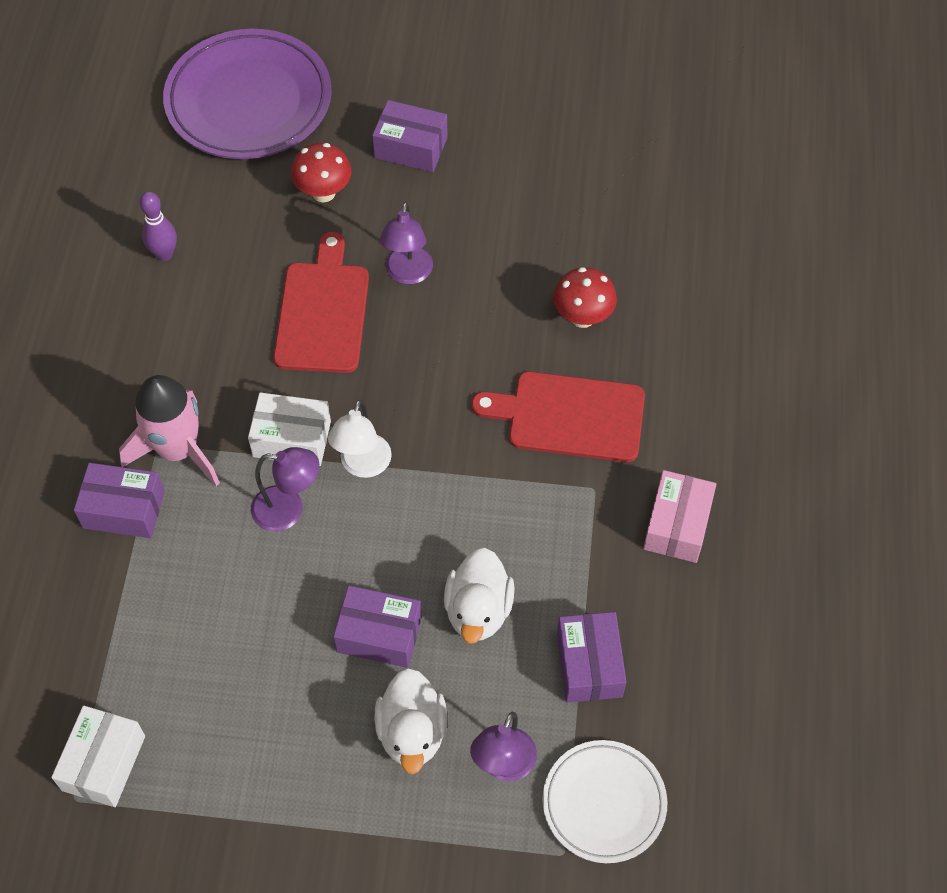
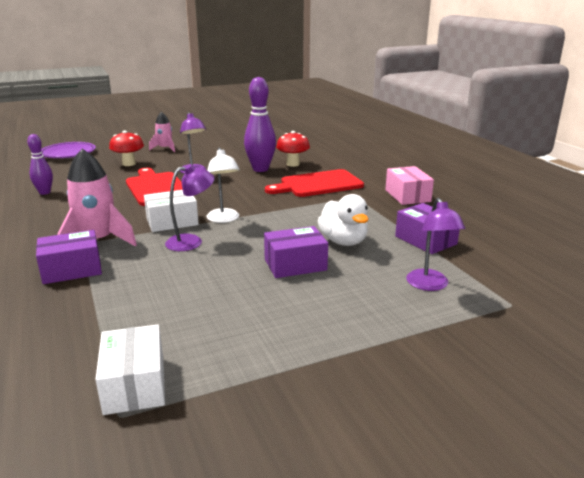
camera: 30 degrees left, 35 degrees down
purple plate [163,29,332,159] -> purple plate [41,142,96,158], size x0.58
purple box [372,100,448,172] -> pink rocket [149,112,175,152]
white duck [374,668,447,774] -> none
white plate [542,740,667,863] -> none
none -> purple bowling pin [244,77,276,172]

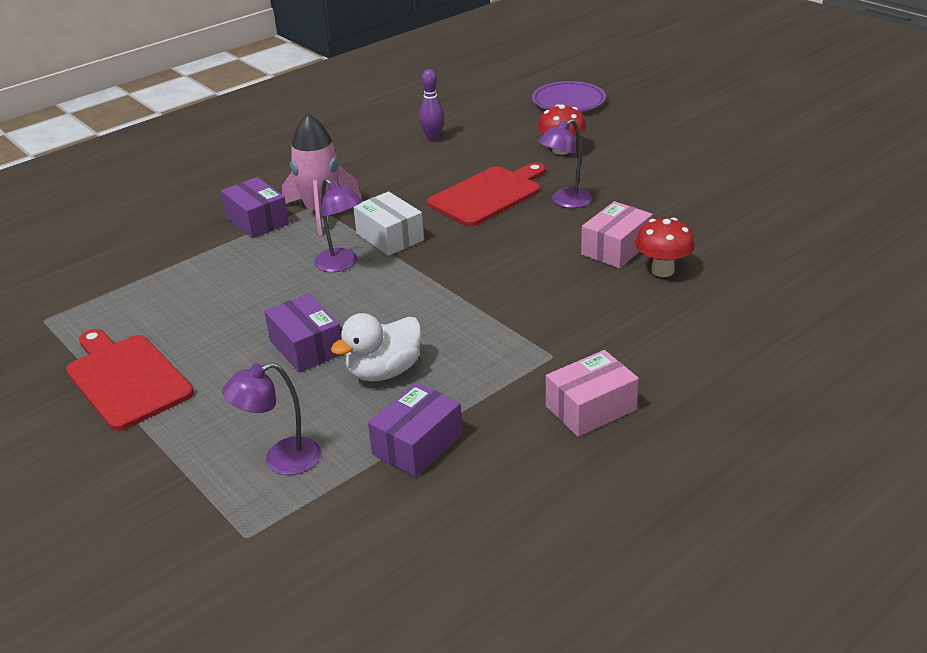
camera: 75 degrees right, 10 degrees up
white box [95,325,165,415] -> none
pink rocket [149,112,175,152] -> none
white lamp [207,148,240,223] -> none
purple bowling pin [244,77,276,172] -> pink box [581,201,653,268]
red cutting board [265,169,364,197] -> red cutting board moved to [66,329,194,431]

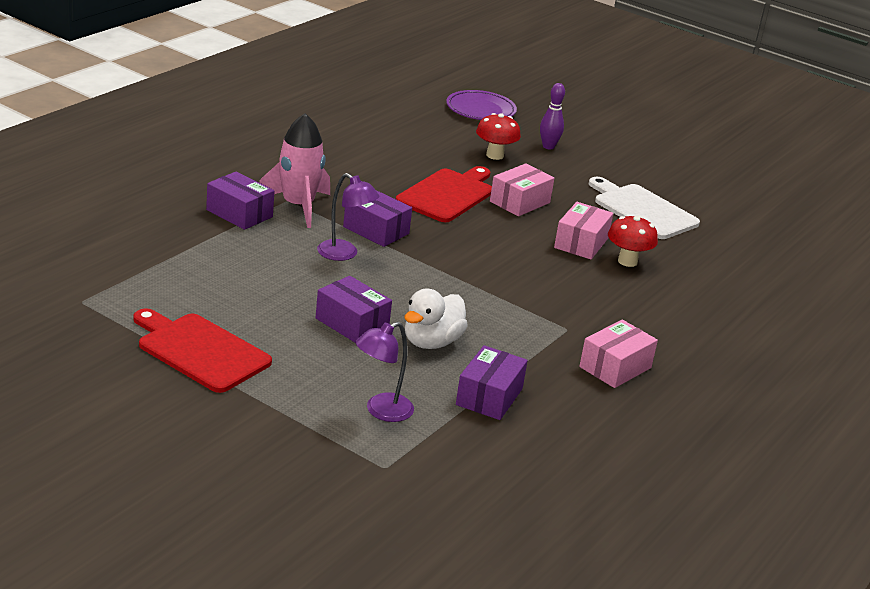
camera: 20 degrees left, 5 degrees down
white box [353,191,424,256] -> purple box [343,190,412,247]
purple bowling pin [419,69,445,141] -> purple bowling pin moved to [540,83,565,149]
purple lamp [538,119,592,208] -> pink box [490,163,554,216]
none -> white cutting board [589,177,700,239]

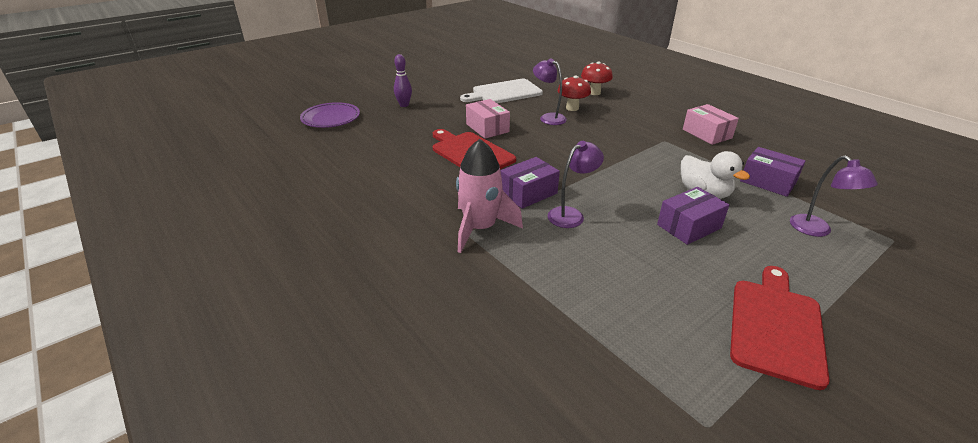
camera: 70 degrees left, 5 degrees up
red cutting board [133,308,272,393] -> red cutting board turned 150 degrees clockwise [730,266,830,390]
purple box [206,171,274,230] -> none
red mushroom [476,113,521,160] -> red mushroom moved to [581,61,613,95]
pink box [554,202,613,259] -> purple lamp [533,58,567,125]

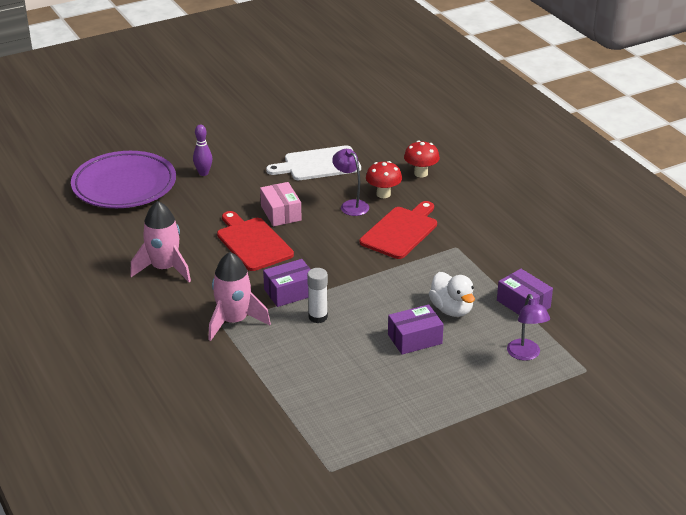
camera: 10 degrees right, 0 degrees up
purple plate [300,102,360,128] -> purple plate [71,151,176,208], size x1.72
purple lamp [547,141,604,228] -> white glue stick [307,268,328,323]
pink box [683,104,739,145] -> none
red cutting board [730,266,830,390] -> red cutting board moved to [360,201,437,259]
none -> pink rocket [130,201,191,282]

